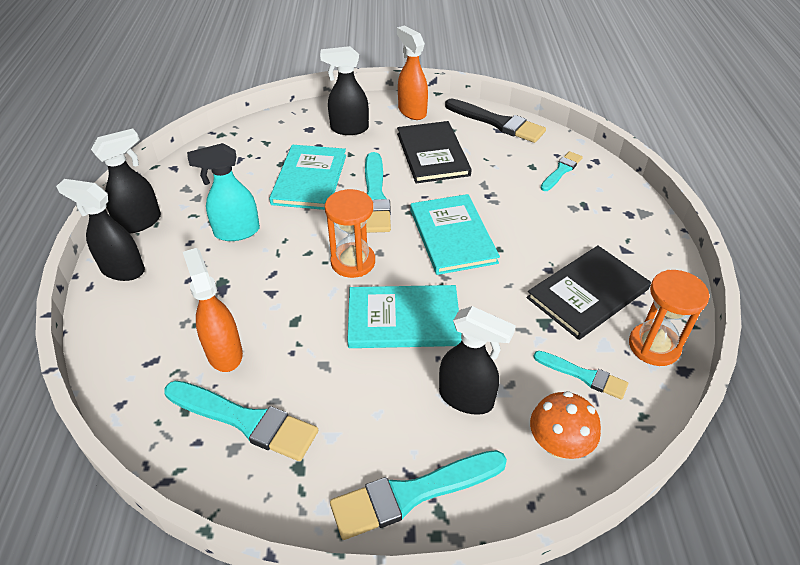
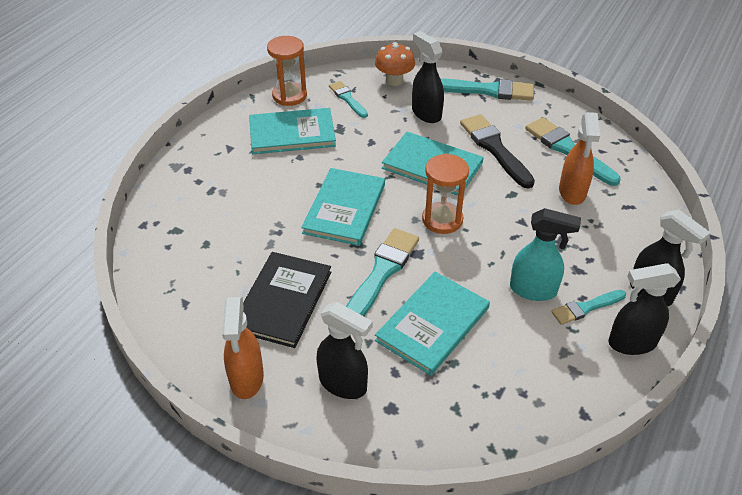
camera: 150 degrees left, 0 degrees up
black brush [445,99,546,143] -> black brush moved to [460,114,535,189]
black book [527,245,651,340] -> turquoise book [249,108,336,154]
turquoise brush [541,151,583,191] -> turquoise brush moved to [551,290,626,325]

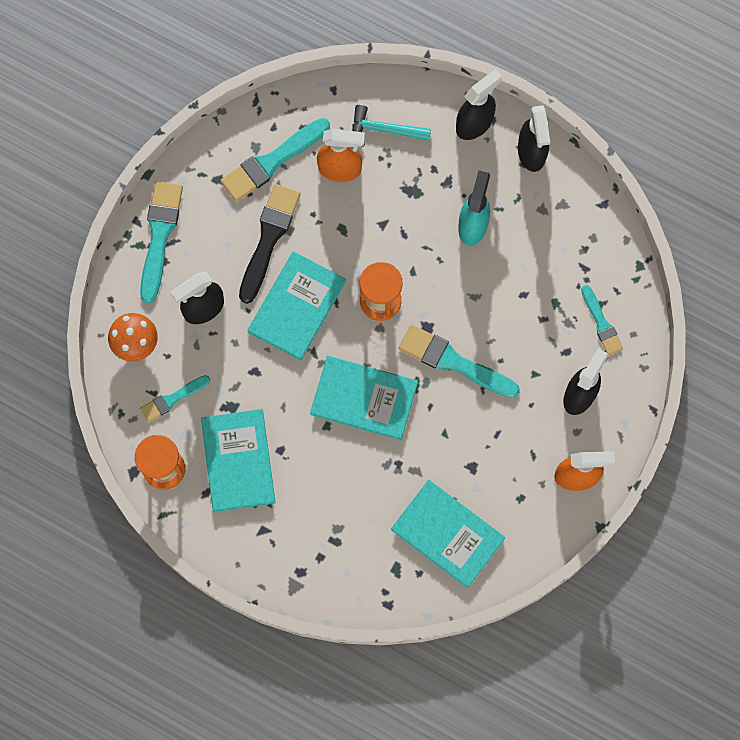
camera: 90 degrees left, 30 degrees up
black book [243,252,331,348] -> none
turquoise book [375,272,490,376] -> turquoise book moved to [391,480,505,588]
black brush [460,114,535,189] -> black brush turned 135 degrees clockwise [239,184,300,304]
turquoise brush [551,290,626,325] -> turquoise brush moved to [581,285,623,355]
none -> turquoise hammer [352,105,431,147]

